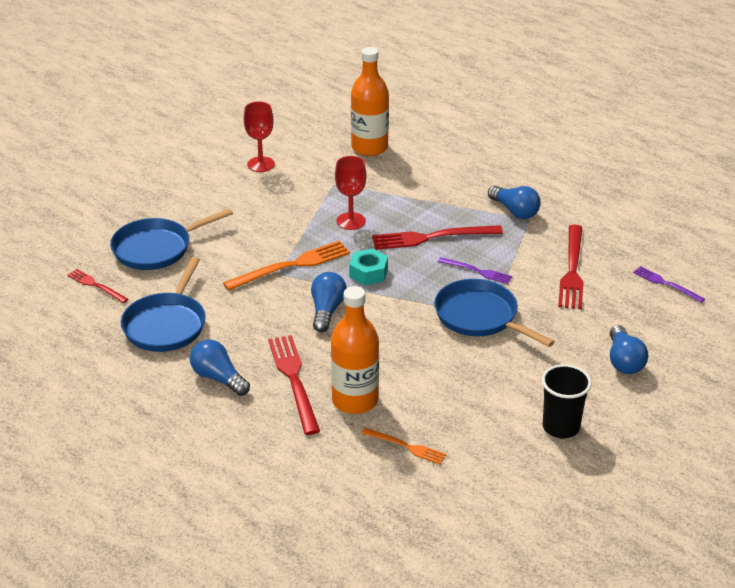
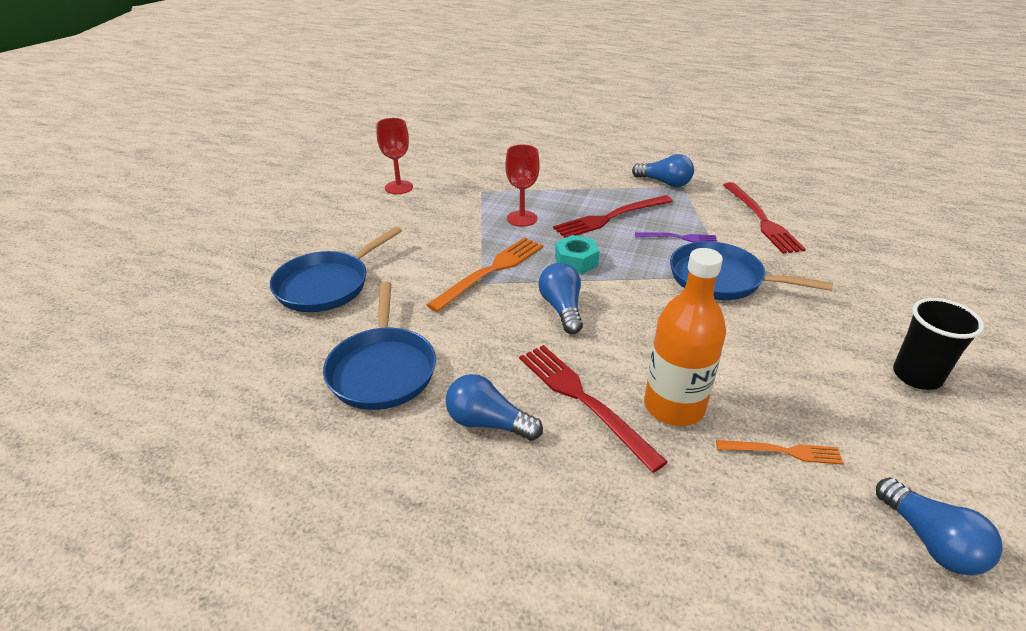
camera: 20 degrees left, 0 degrees up
red fork [67,269,128,303] -> none
orange bottle [351,47,389,156] -> none
blue light bulb [610,325,648,374] -> blue light bulb moved to [876,477,1003,576]
purple fork [633,266,705,303] -> none

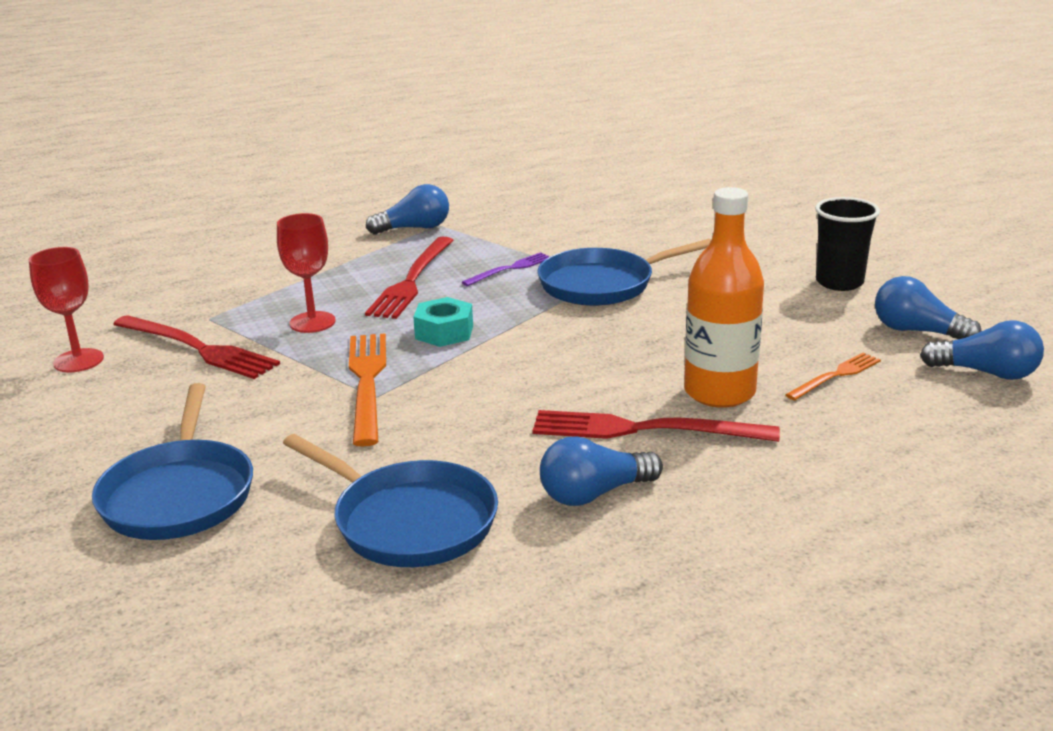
camera: 45 degrees left, 10 degrees down
blue light bulb [538,263,583,334] -> blue light bulb moved to [875,276,982,339]
red fork [723,182,806,254] -> red fork moved to [113,315,280,379]

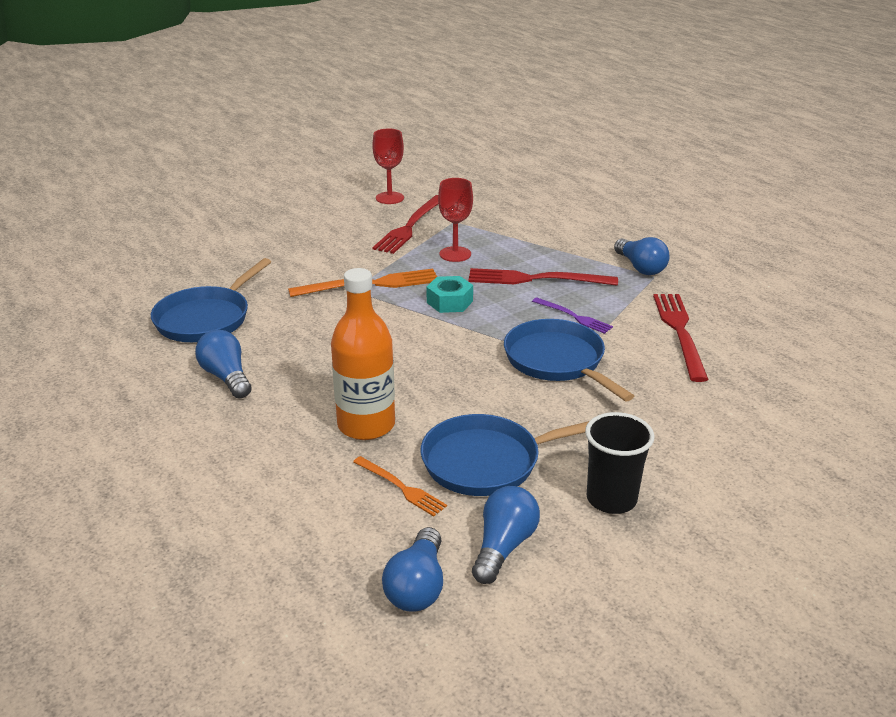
camera: 80 degrees right, 5 degrees up
blue pan [92,383,253,540] -> blue pan moved to [420,414,589,496]
red fork [532,410,780,442] -> red fork moved to [653,294,709,382]

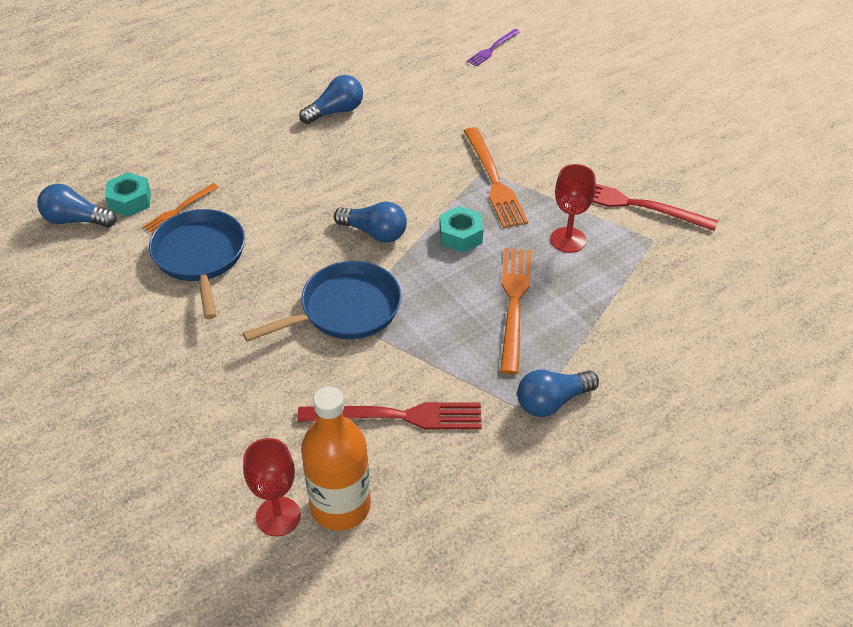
camera: 90 degrees right, 15 degrees up
blue pan [151,258,271,342] -> none
orange bottle [331,268,395,440] -> orange bottle moved to [301,386,371,531]
red goblet [372,128,404,204] -> red goblet moved to [243,438,301,537]
red fork [468,268,618,286] -> orange fork [500,248,532,374]
blue light bulb [472,486,540,584] -> blue light bulb moved to [334,201,407,243]
purple fork [532,297,613,334] -> purple fork moved to [467,29,520,67]
black cup [585,412,654,514] -> none
none -> turquoise nut [105,172,151,217]

